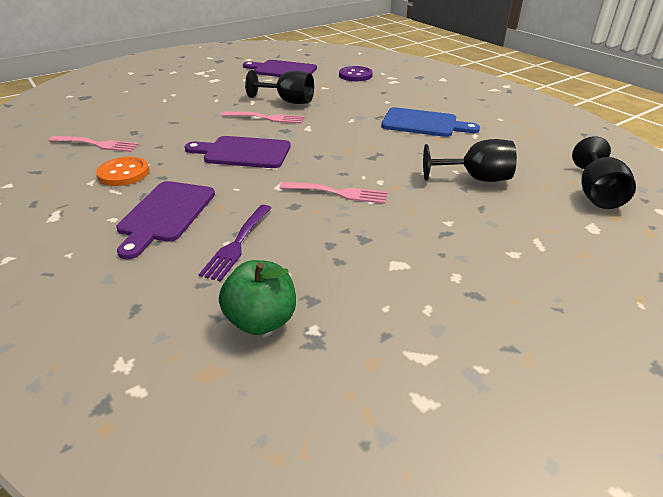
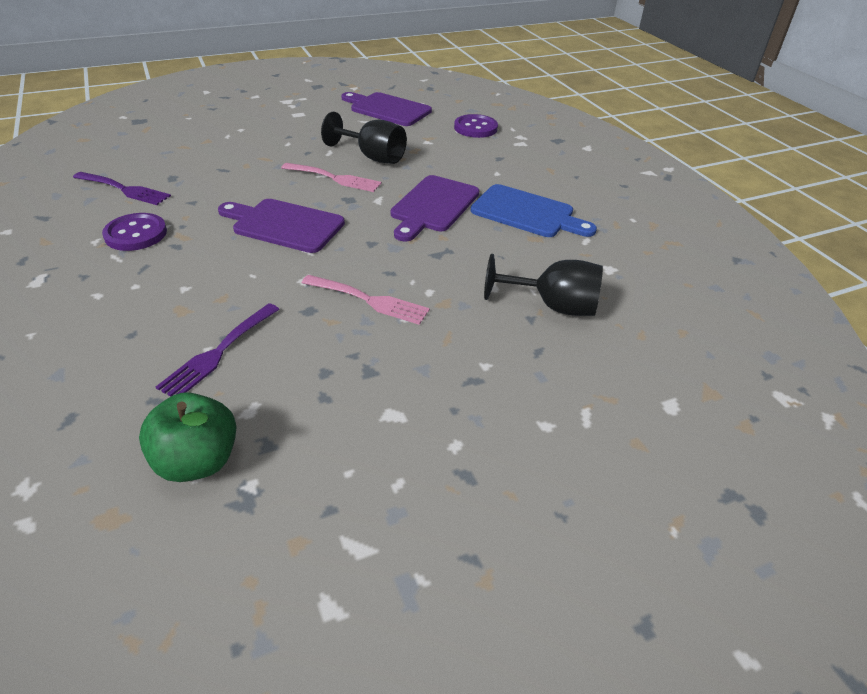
camera: 10 degrees right, 5 degrees up
pink fork [49,136,140,152] -> purple fork [73,172,171,205]
orange button [96,157,149,186] -> purple button [102,213,167,251]
purple cutting board [116,181,215,259] -> purple cutting board moved to [391,175,479,241]
black goblet [572,136,636,209] -> none

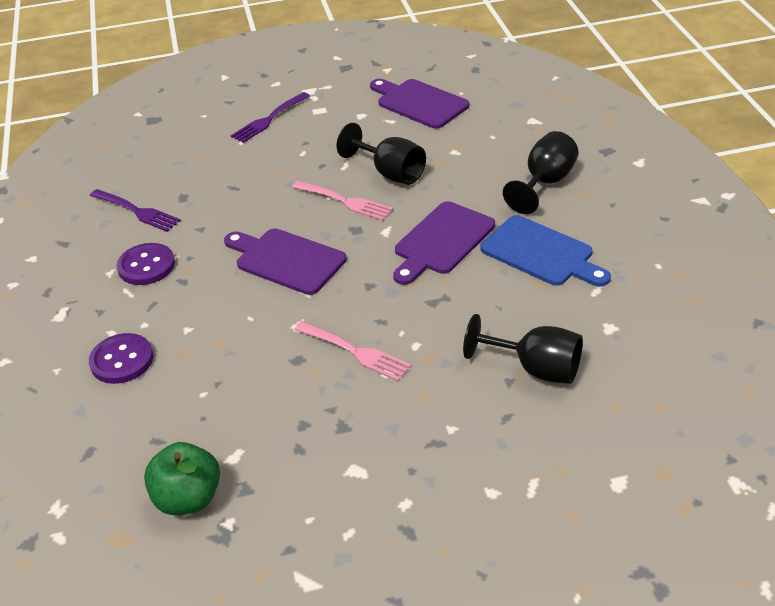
camera: 15 degrees right, 0 degrees up
purple fork [156,303,280,397] -> purple fork moved to [231,92,310,143]
purple button [454,114,498,138] -> purple button moved to [89,333,153,384]
none -> black goblet [503,131,579,214]

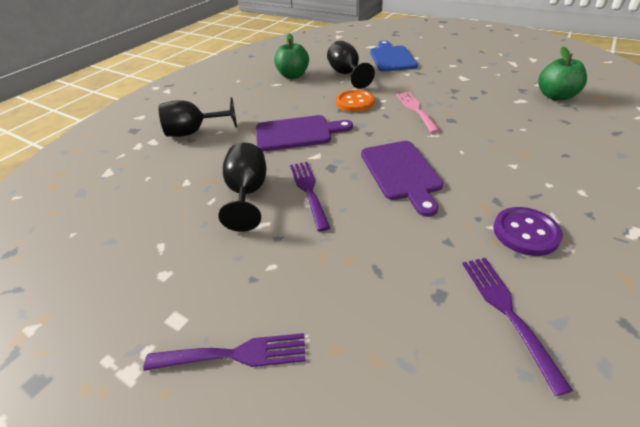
camera: 135 degrees left, 0 degrees up
purple button [89,333,153,384] -> none
pink fork [292,181,393,221] -> purple fork [290,162,330,232]
purple cutting board [370,79,469,129] -> none
blue cutting board [480,215,611,286] -> blue cutting board moved to [370,41,418,72]
none -> green apple [274,34,309,79]
none -> orange button [336,90,375,112]

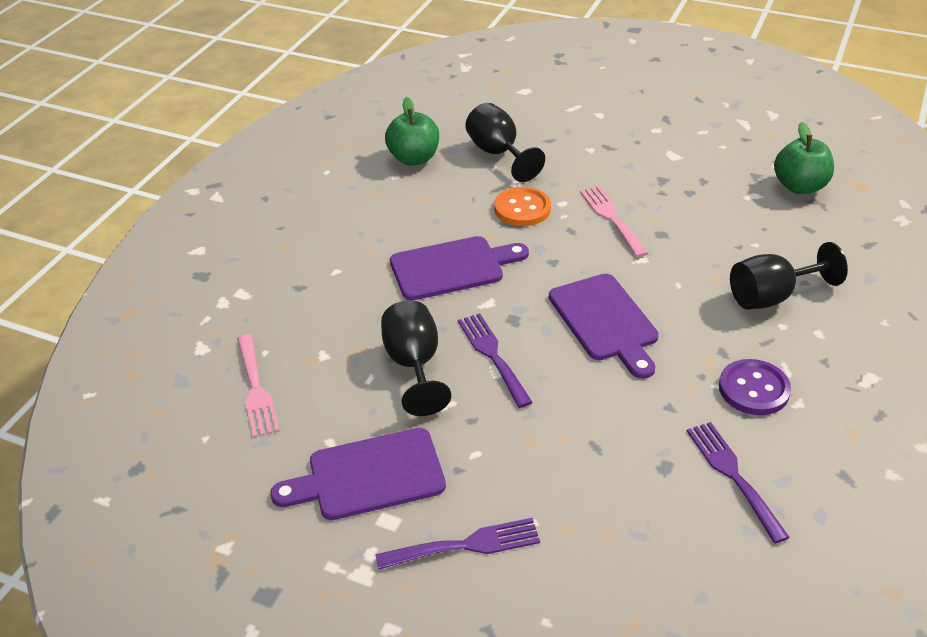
camera: 10 degrees left, 0 degrees up
black goblet [159,97,237,137] -> black goblet moved to [730,242,848,309]
blue cutting board [370,41,418,72] -> none
none -> pink fork [237,334,279,438]
none -> purple cutting board [270,428,446,520]

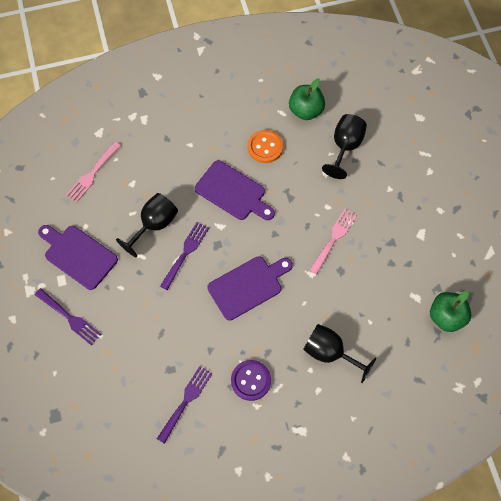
camera: 50 degrees right, 25 degrees up
orange button [494,187,551,226] -> orange button moved to [248,130,283,163]
purple cutting board [549,274,659,379] -> purple cutting board turned 150 degrees counterclockwise [207,256,293,321]

